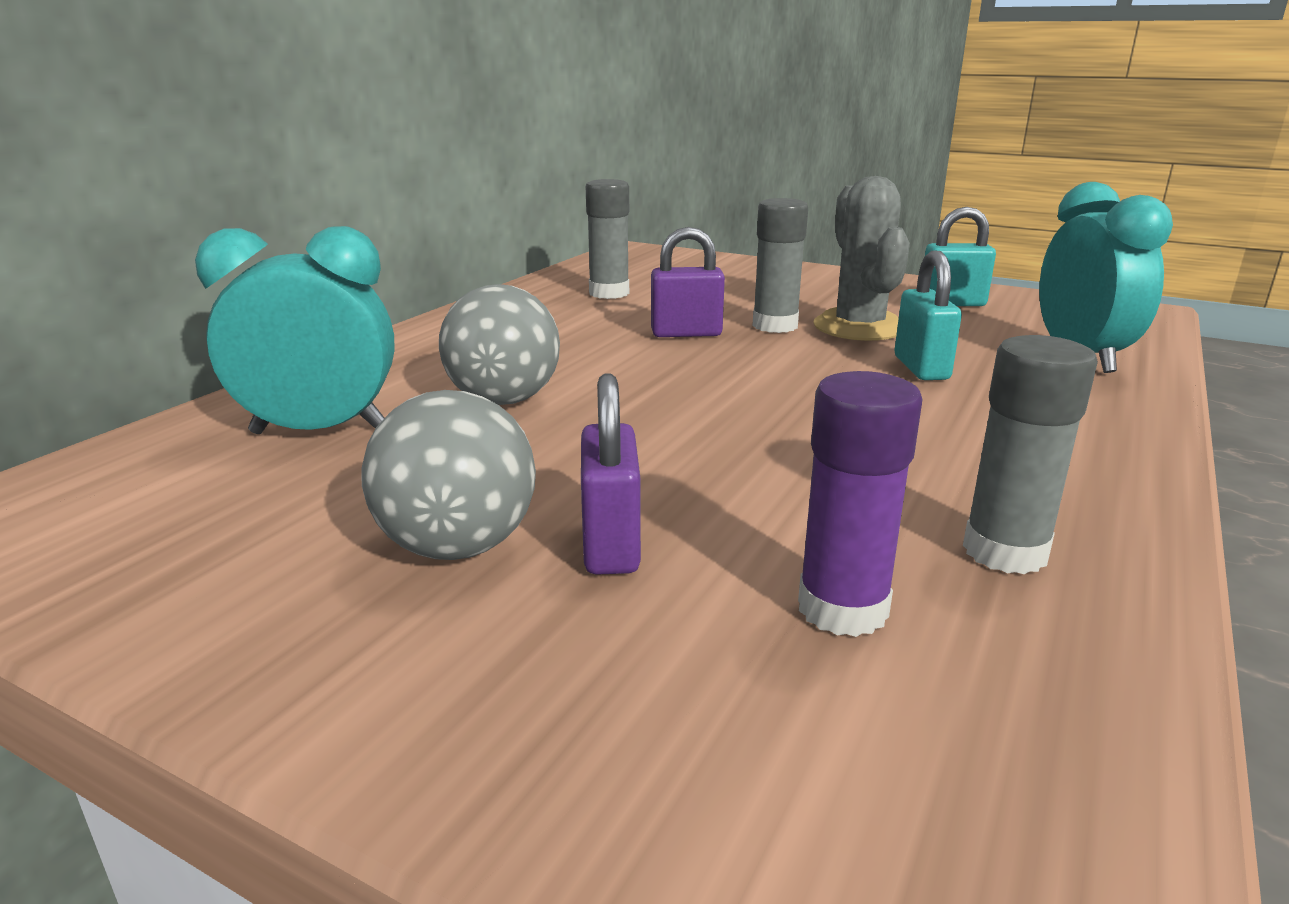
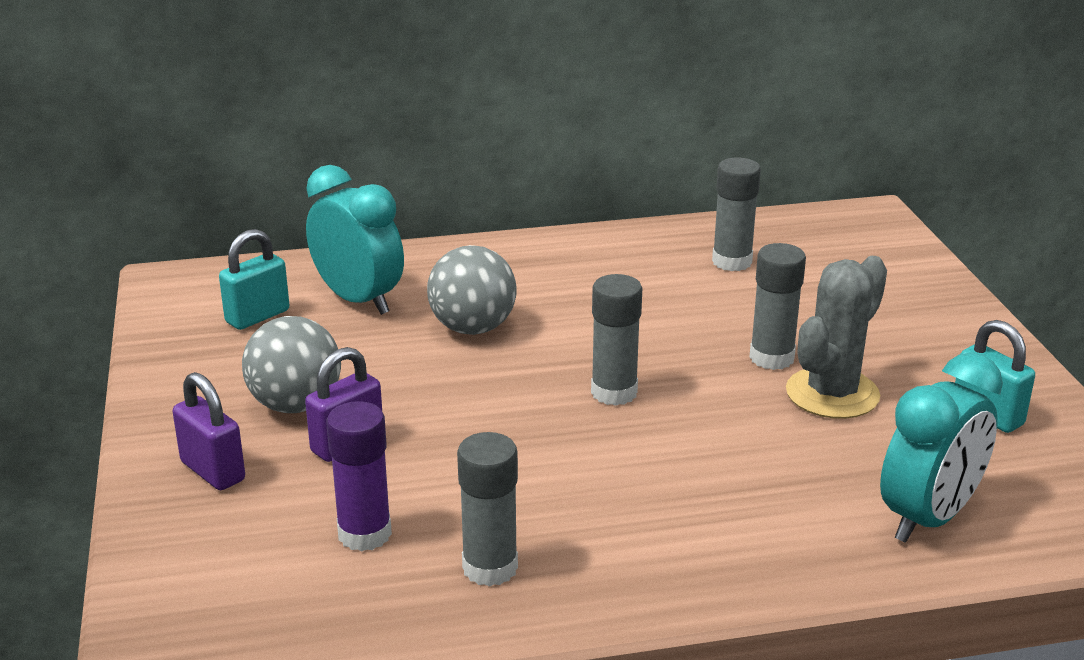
camera: 50 degrees right, 5 degrees up
purple padlock [651,227,725,337] -> purple padlock moved to [172,372,245,490]
turquoise padlock [894,251,962,380] -> turquoise padlock moved to [219,229,289,330]
none -> grey glue stick [591,274,642,406]

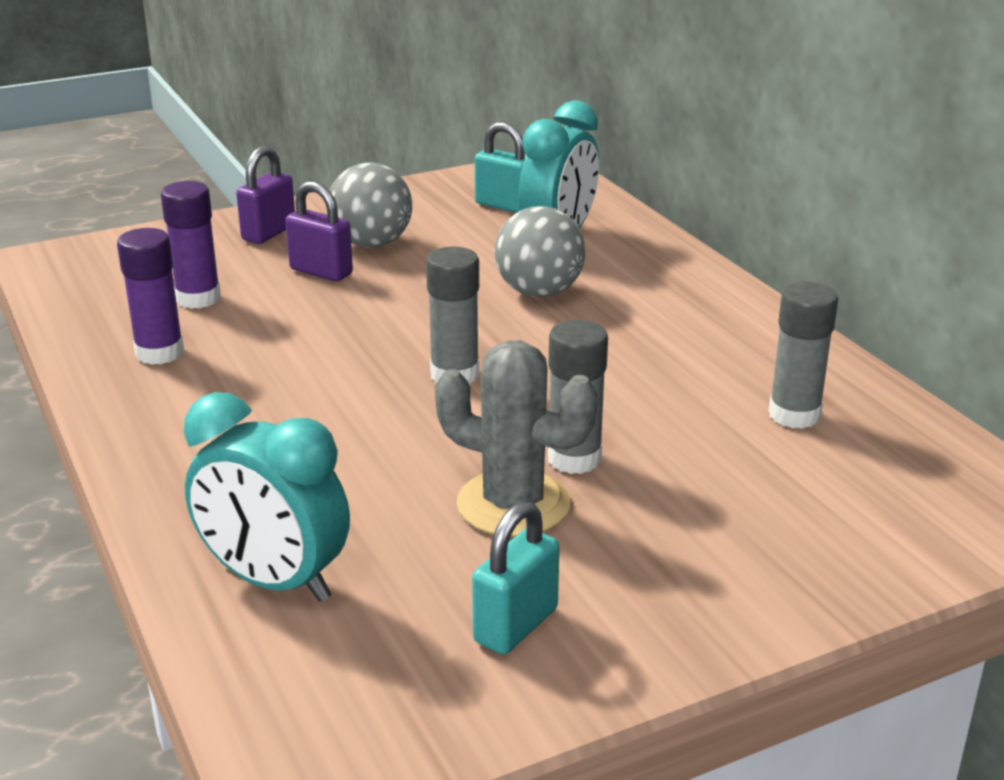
camera: 75 degrees right, 0 degrees up
grey glue stick [457,432,518,586] -> purple glue stick [117,228,184,365]

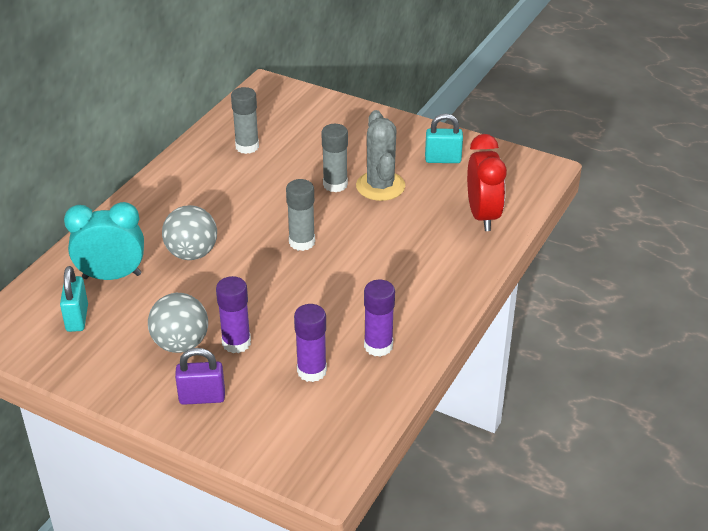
camera: 125 degrees left, 10 degrees up
turquoise clock [184,392,350,602] -> red clock [467,134,507,231]
purple padlock [285,181,353,281] -> purple glue stick [216,276,251,353]

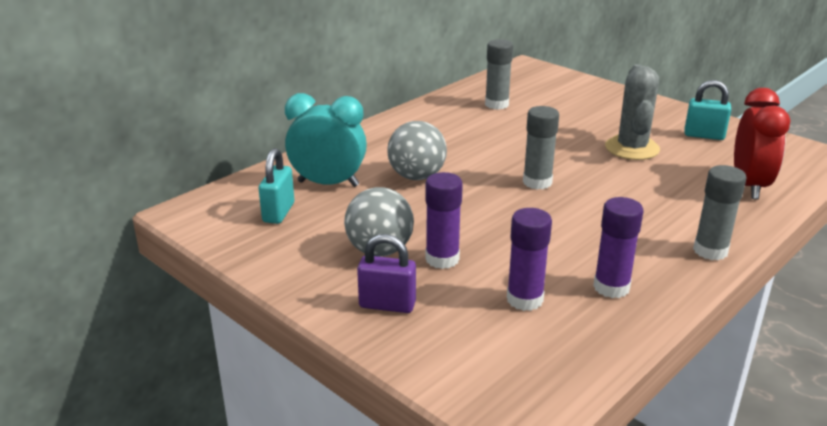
camera: 15 degrees right, 10 degrees down
grey glue stick [322,124,348,192] -> grey glue stick moved to [693,165,746,260]

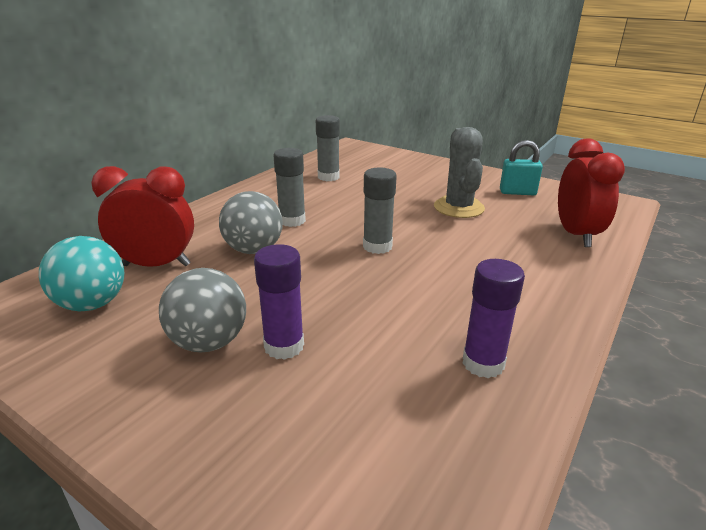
camera: 10 degrees left, 0 degrees up
turquoise padlock [259,148,294,224] -> turquoise ball [39,236,124,311]
turquoise clock [285,93,367,187] -> red clock [91,166,194,267]
purple padlock [357,234,416,313] -> none
purple glue stick [507,208,552,311] -> none
grey glue stick [693,165,746,260] -> grey glue stick moved to [273,148,306,227]

